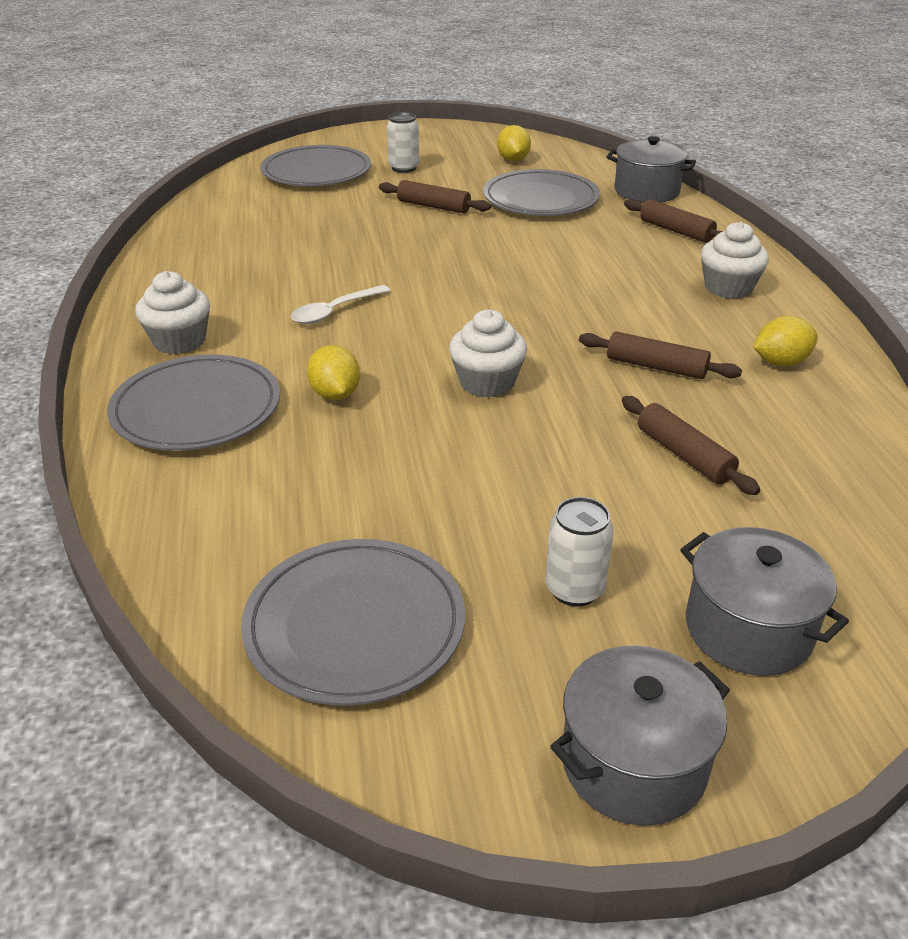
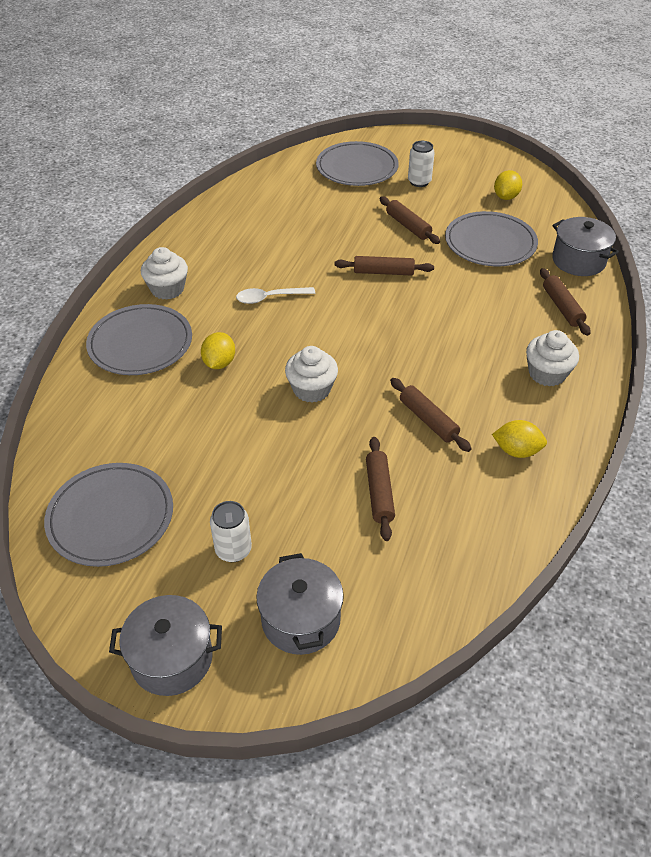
camera: 30 degrees right, 10 degrees up
none -> brown rolling pin [334,256,434,275]

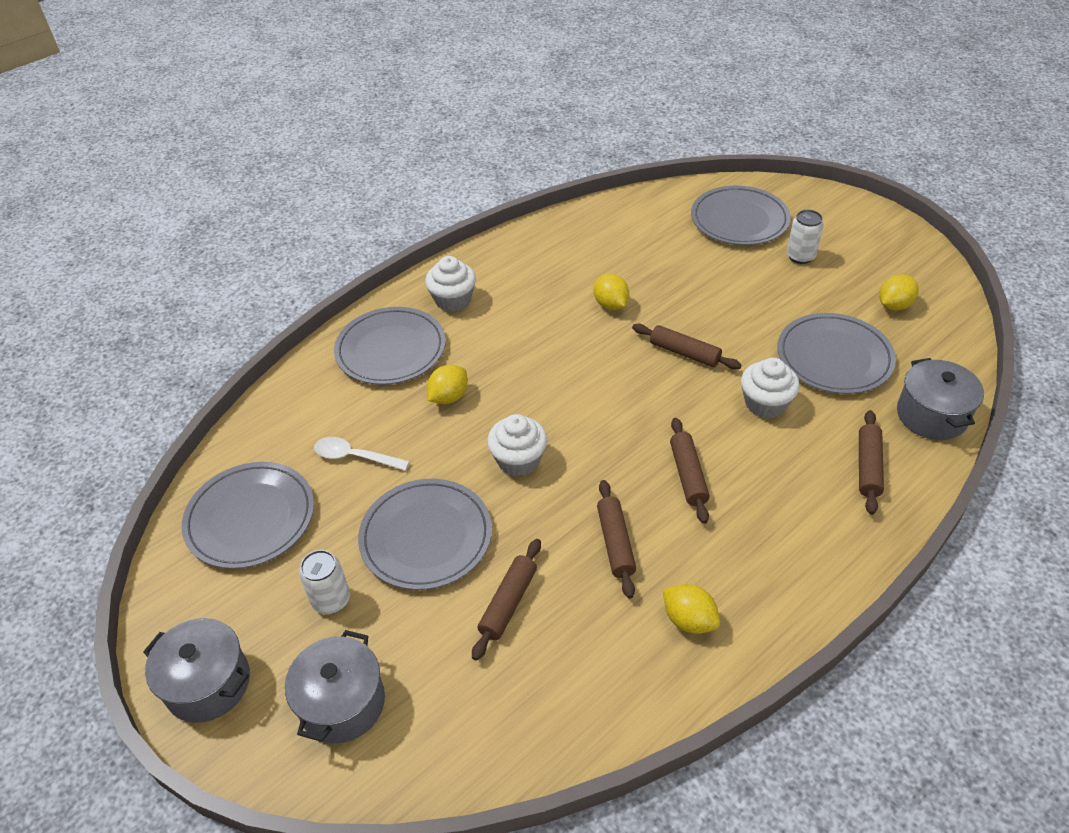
camera: 30 degrees right, 0 degrees up
white spoon [236,287,315,304] -> white spoon moved to [314,437,410,471]
brown rolling pin [379,196,440,244] -> brown rolling pin moved to [670,418,710,524]
white cupcake [526,330,579,387] -> white cupcake moved to [741,358,800,419]
none -> grey plate [358,479,492,590]
none -> yellow lemon [594,274,629,310]

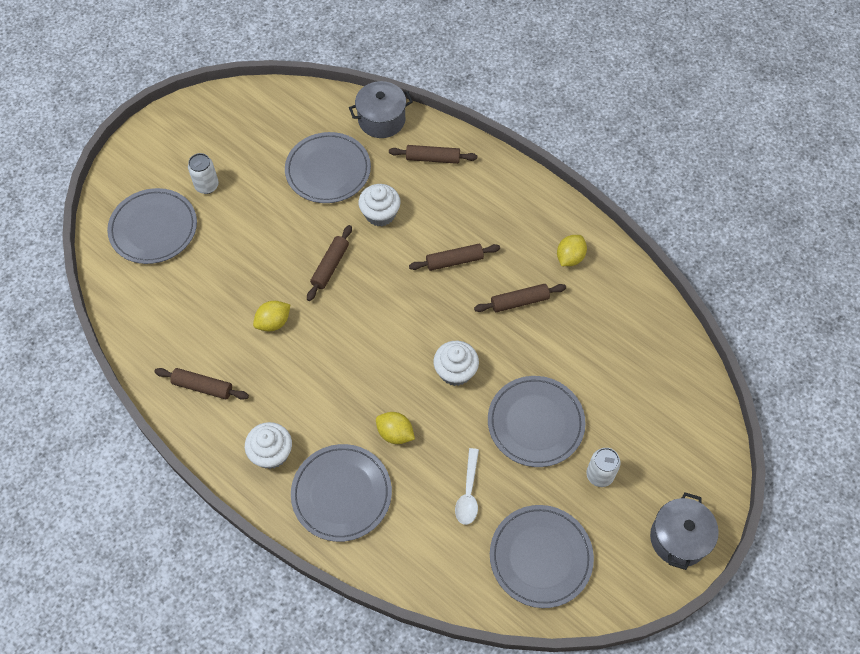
camera: 100 degrees left, 15 degrees up
grey pot [285,630,385,743] -> none
brown rolling pin [472,539,541,661] -> brown rolling pin moved to [154,368,249,400]
yellow lemon [879,274,919,310] -> none

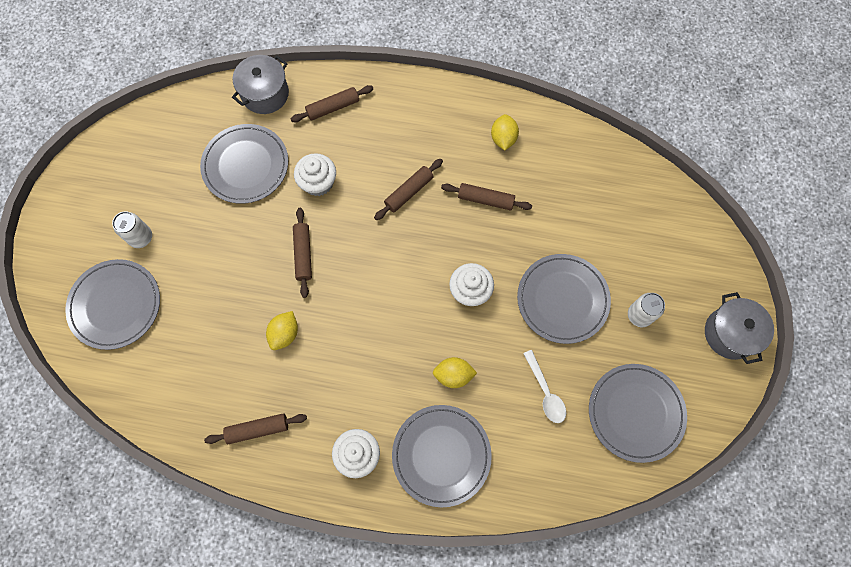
camera: 30 degrees left, 10 degrees up
brown rolling pin [474,284,566,312] -> brown rolling pin turned 60 degrees clockwise [441,183,532,210]

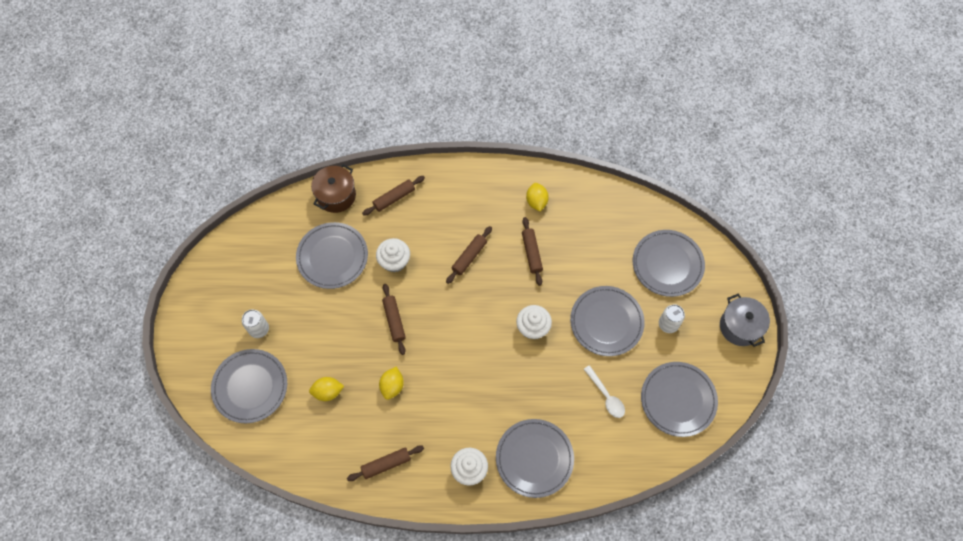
camera: 10 degrees left, 5 degrees down
grey pot [232,55,289,114] -> brown pot [311,164,356,213]
yellow lemon [433,357,477,388] -> yellow lemon moved to [309,377,344,401]
brown rolling pin [441,183,532,210] -> brown rolling pin turned 75 degrees clockwise [522,217,543,286]
none -> grey plate [633,230,705,297]

